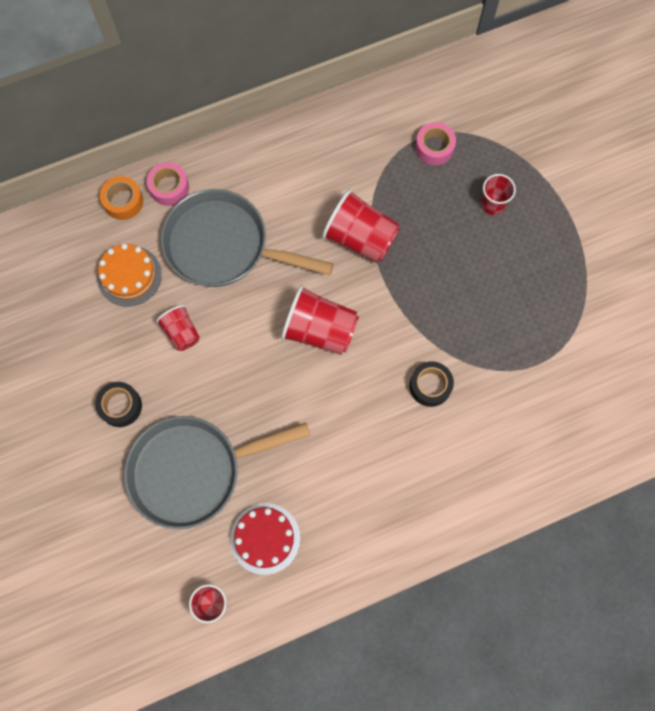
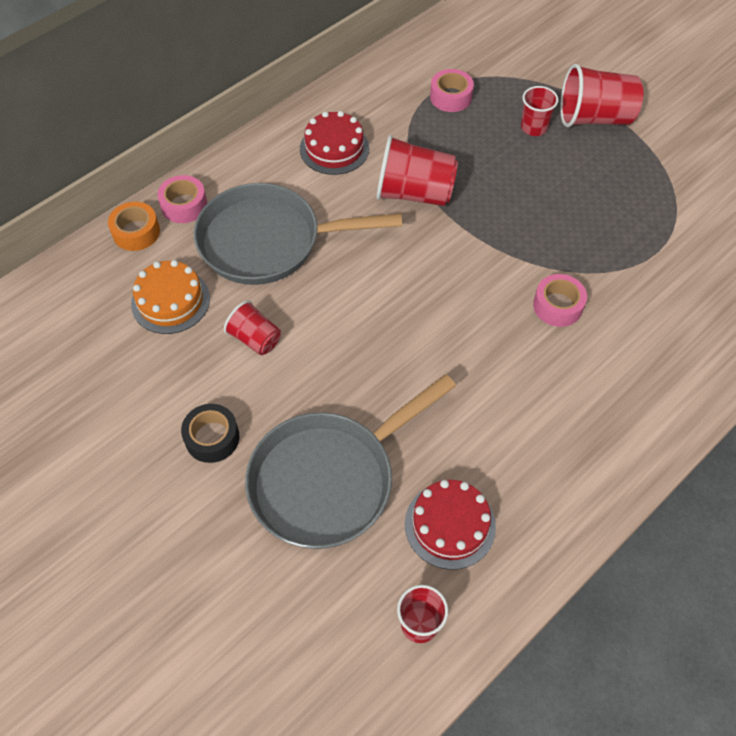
camera: 20 degrees left, 15 degrees down
red cup [281,285,359,355] -> red cup moved to [560,64,643,127]
black tape [409,361,454,407] -> pink tape [533,274,587,327]
none -> red cake [300,111,369,175]

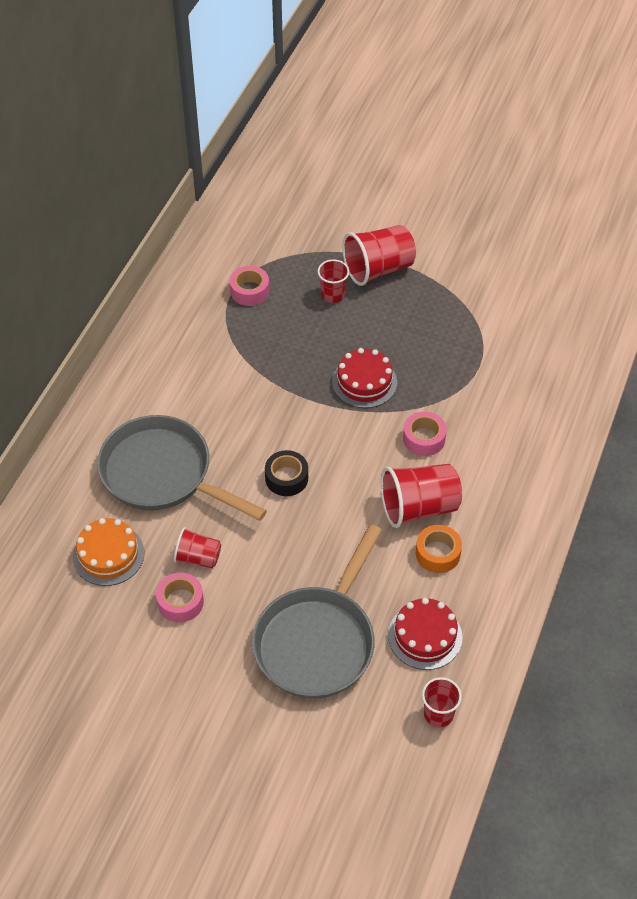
camera: 25 degrees left, 5 degrees down
orange tape [108,202,160,251] -> orange tape moved to [416,525,462,573]
pink tape [157,175,207,223] -> pink tape moved to [156,573,204,622]
black tape [181,404,239,463] -> black tape moved to [265,450,308,496]
grey pan [194,183,402,285] -> grey pan turned 60 degrees clockwise [97,415,267,521]
red cake [300,111,369,175] -> red cake moved to [332,348,397,408]
red cup [376,135,458,206] -> red cup moved to [381,464,462,528]

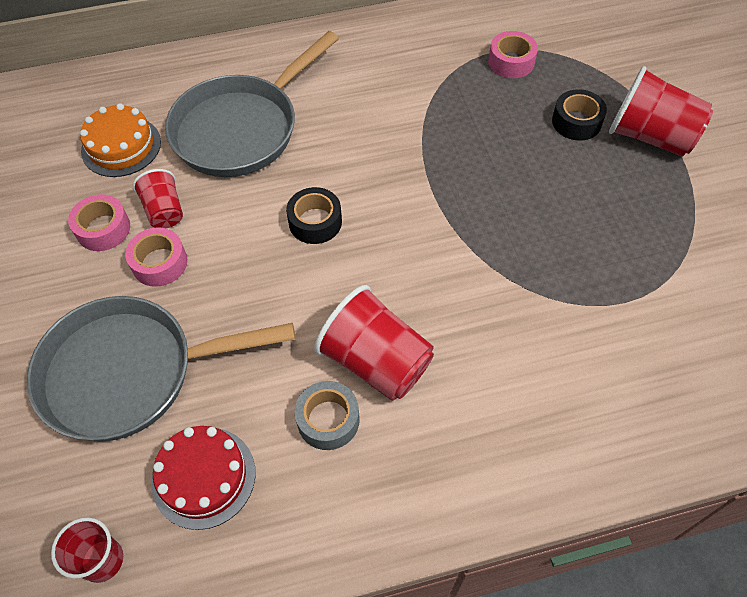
camera: 55 degrees right, 5 degrees up
grey pan [97,415,267,521] -> grey pan turned 135 degrees counterclockwise [165,31,339,177]
red cup [318,260,349,303] -> black tape [552,89,607,140]
red cake [332,348,397,408] -> none
pink tape [403,411,447,456] -> pink tape moved to [125,227,187,287]
orange tape [416,525,462,573] -> grey tape [295,381,360,450]

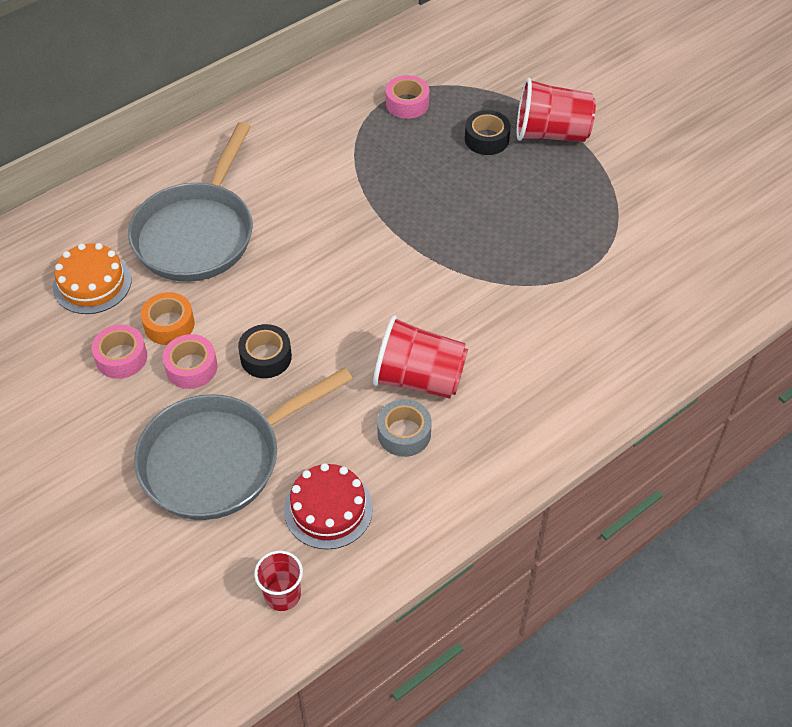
camera: 25 degrees left, 5 degrees down
red cup [133,169,183,228] -> orange tape [141,292,195,345]
black tape [286,187,342,244] -> black tape moved to [238,324,292,378]

